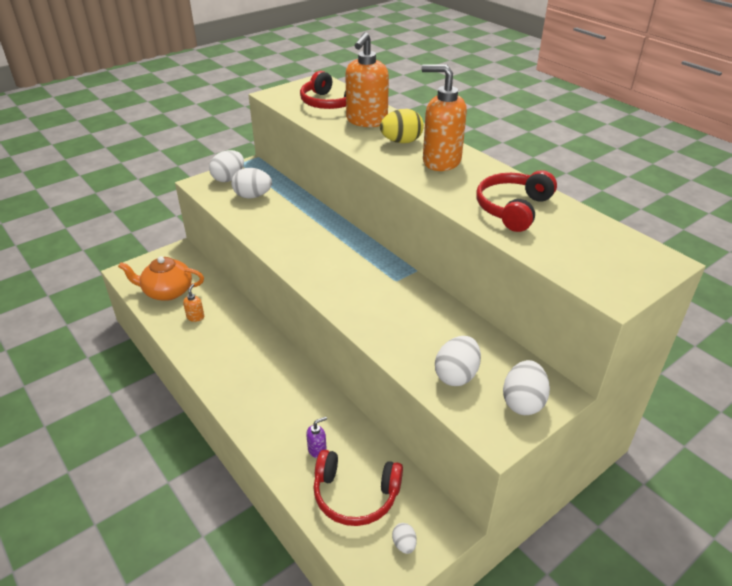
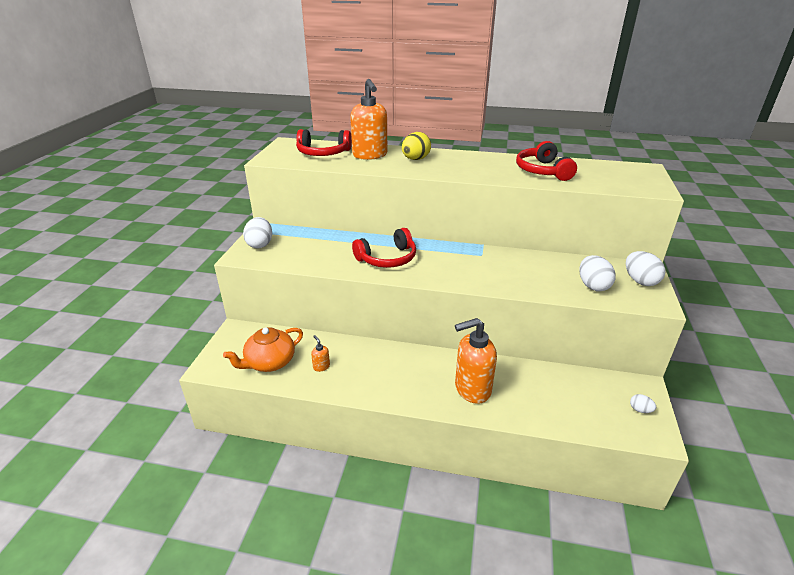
camera: 40 degrees left, 5 degrees down
white egg [231,168,272,199] -> none
purple soap dispenser [306,417,327,458] -> none
red headphones [313,450,403,526] -> red headphones moved to [352,228,416,268]
orange soap dispenser [422,64,467,171] -> orange soap dispenser moved to [455,318,497,404]

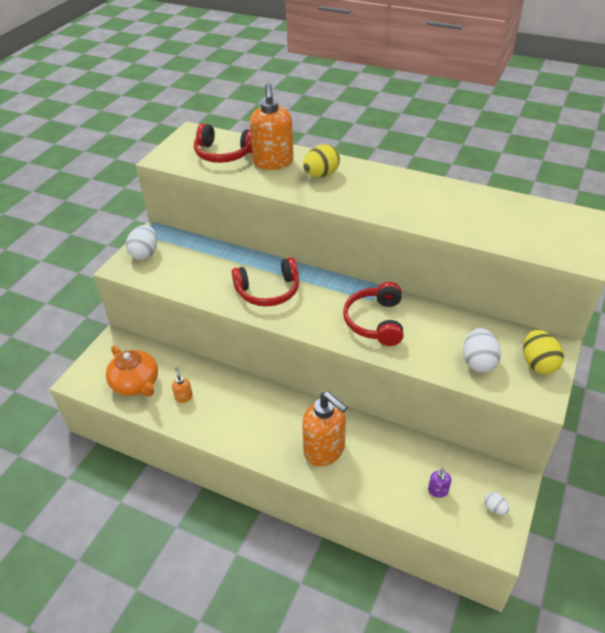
camera: 15 degrees right, 10 degrees up
orange teapot [223,327,303,372] -> orange teapot turned 105 degrees counterclockwise [106,346,158,397]
orange soap dispenser [455,318,497,404] -> orange soap dispenser turned 135 degrees counterclockwise [302,391,348,467]
red headphones [516,141,577,181] -> red headphones moved to [343,282,403,346]
white egg [626,251,665,286] -> yellow egg [523,330,564,374]
none -> purple soap dispenser [428,468,451,498]

